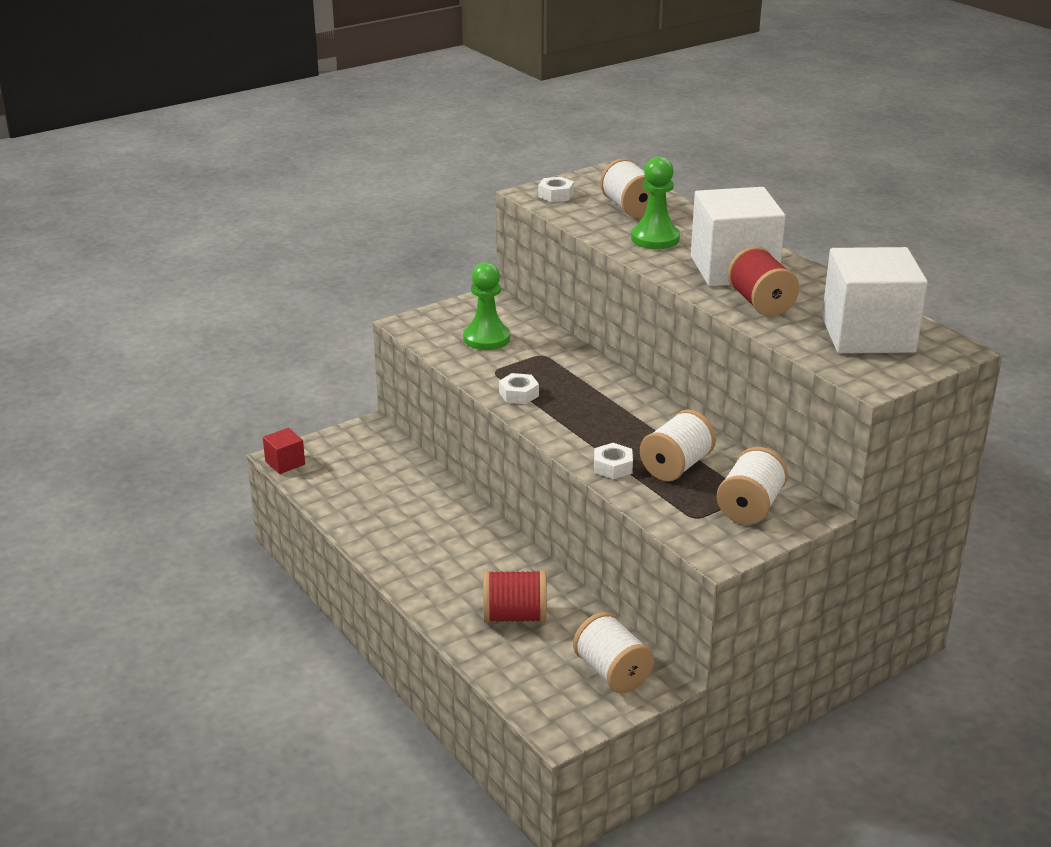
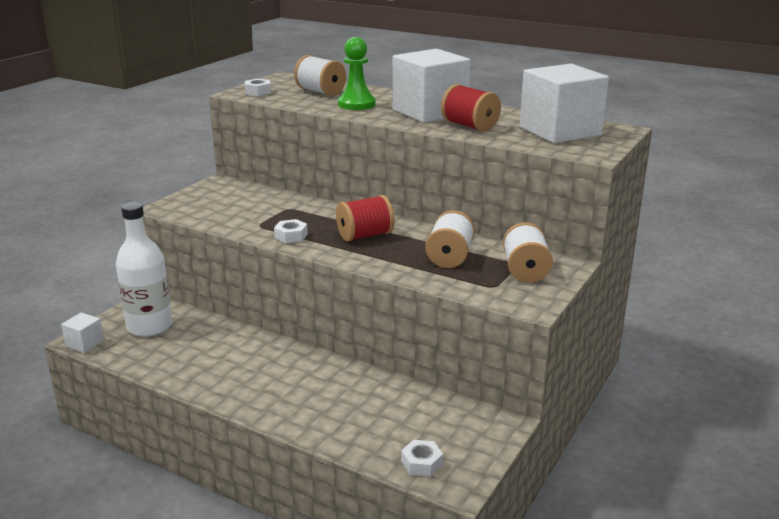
camera: 25 degrees left, 5 degrees down
red cube [263,428,305,474] -> white cube [61,312,104,353]
green pawn [463,262,510,350] -> none
red spool [483,570,547,623] -> red spool moved to [336,195,394,242]
white spool [573,612,654,693] -> none
white nut [594,443,633,479] -> white nut moved to [401,440,443,476]
none -> white bottle [116,202,173,337]

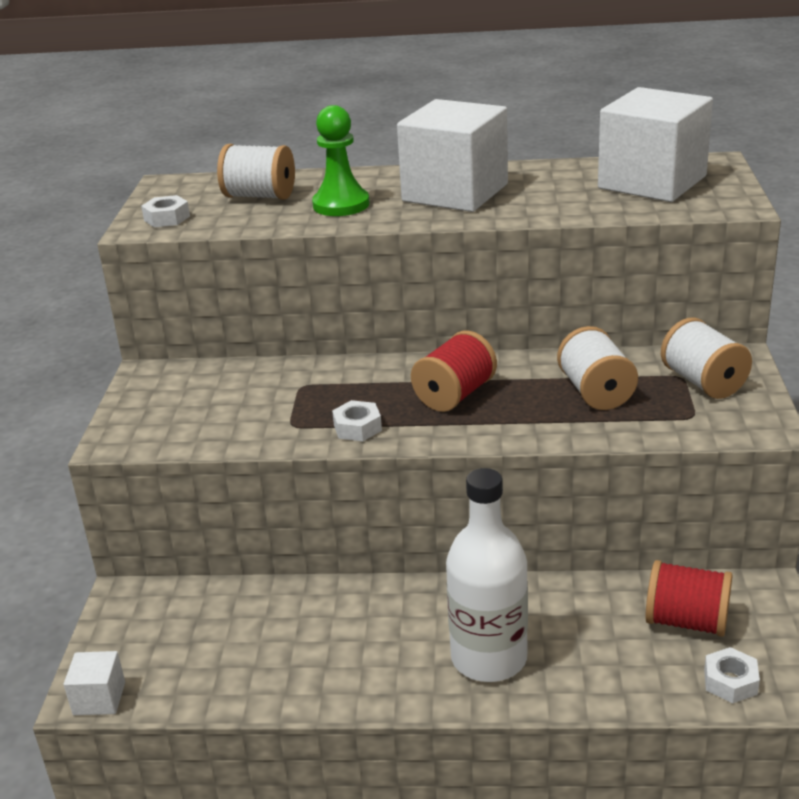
camera: 25 degrees left, 5 degrees up
white bottle [116,202,173,337] -> white bottle moved to [446,468,528,682]
red spool [441,84,501,132] -> red spool moved to [645,560,733,637]

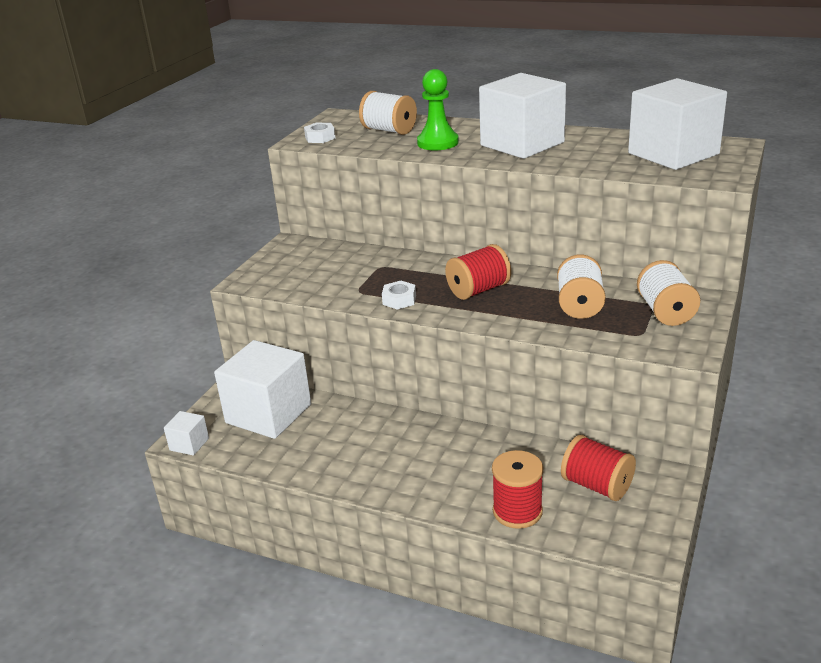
camera: 20 degrees right, 0 degrees up
white bottle [446,468,528,682] -> none
white nut [704,647,760,703] -> none
none -> white cube [214,340,311,439]
none -> red spool [492,450,543,529]

